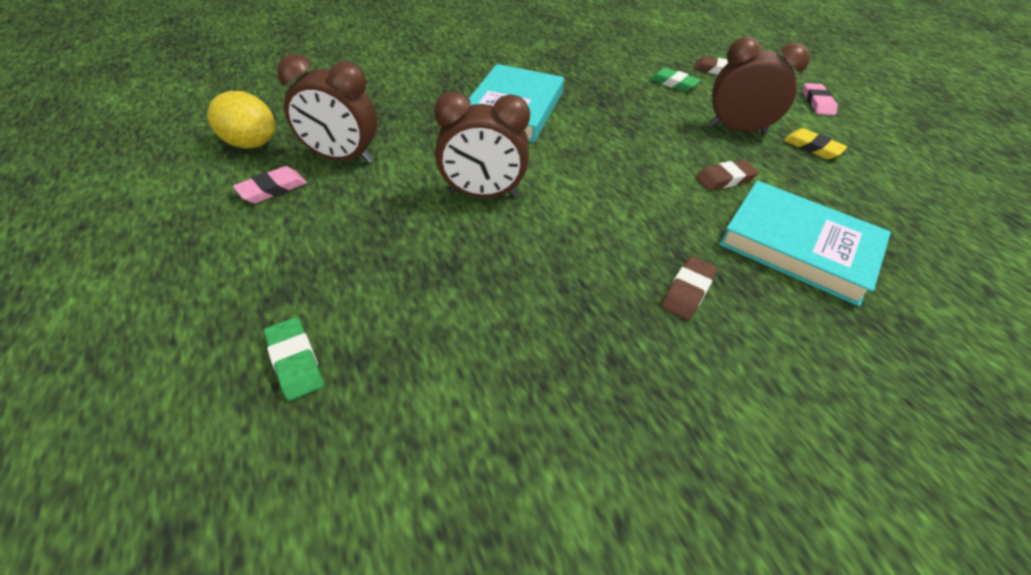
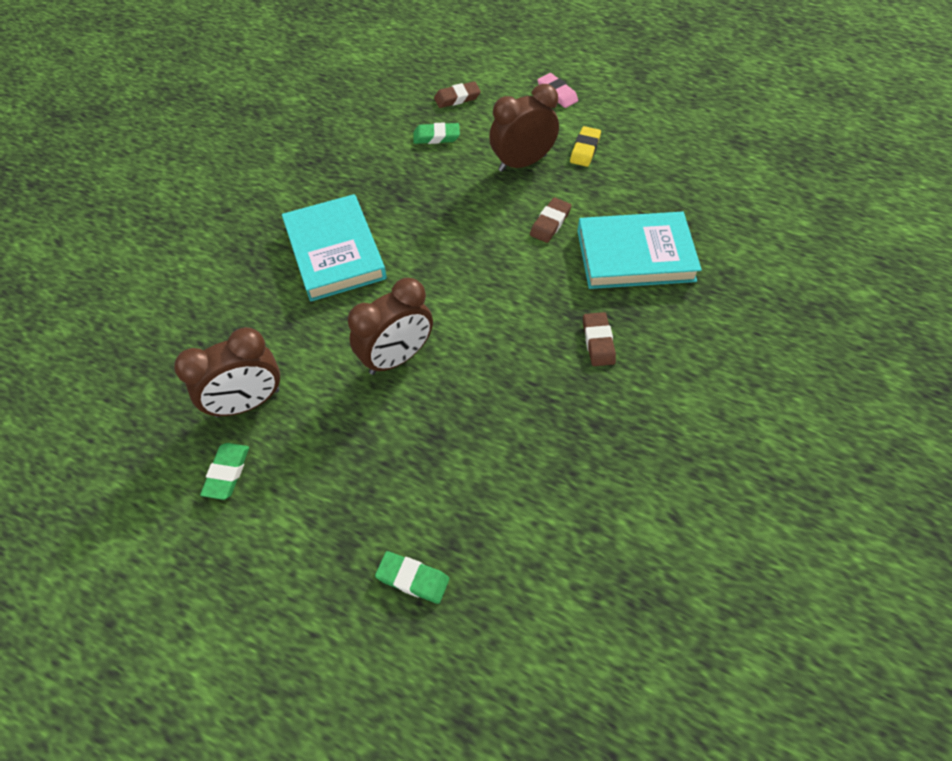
camera: 35 degrees left, 10 degrees up
yellow lemon [207,91,275,149] -> none
pink eraser [233,166,307,203] -> green eraser [200,443,249,500]
yellow eraser [784,128,847,159] -> yellow eraser turned 75 degrees counterclockwise [570,126,601,167]

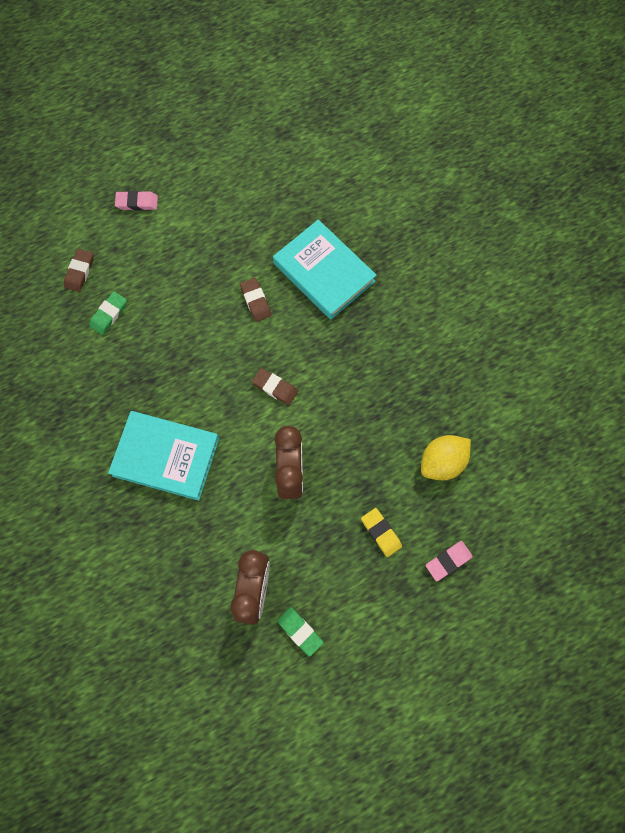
camera: 55 degrees left, 15 degrees up
green eraser [375,551,449,604] -> pink eraser [426,541,473,581]
brown clock [489,84,559,172] -> none
yellow eraser [570,126,601,167] -> yellow eraser moved to [361,508,402,557]
turquoise book [577,212,702,289] -> turquoise book turned 75 degrees counterclockwise [273,219,377,320]
brown eraser [583,312,616,366] -> brown eraser moved to [252,368,298,405]
none -> yellow lemon [421,435,471,480]

